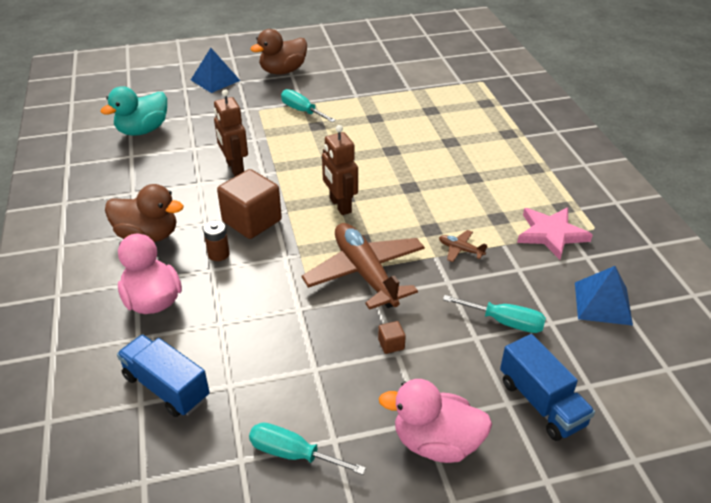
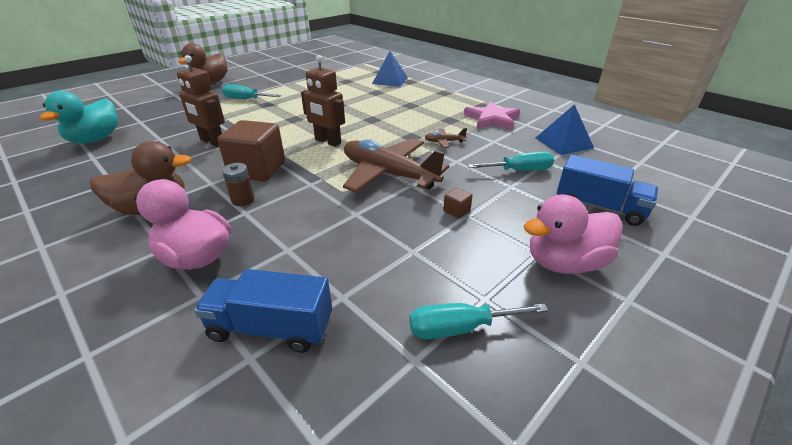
camera: 30 degrees left, 5 degrees down
blue pyramid [191,48,240,93] -> blue pyramid moved to [372,51,408,87]

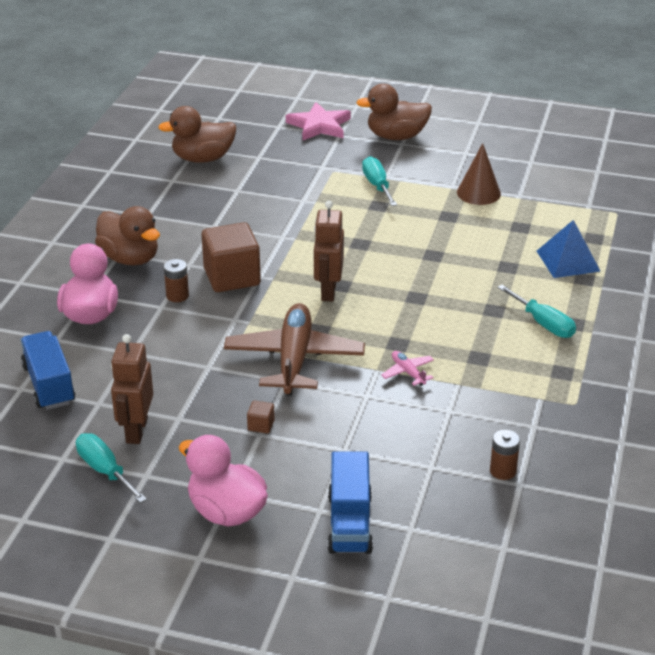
camera: 60 degrees right, 0 degrees up
turquoise duck [40,91,118,143] -> brown duck [158,106,236,163]
brown robot [177,55,225,147] -> brown robot moved to [111,334,153,444]
brown plane [424,128,467,148] -> pink plane [381,351,434,386]
pink star [464,101,520,130] -> pink star moved to [286,102,351,141]
turquoise screwdriver [468,152,554,171] -> turquoise screwdriver moved to [497,285,576,338]
blue pyramid [536,104,594,155] -> brown battery [490,430,520,480]
none -> brown cone [457,143,501,205]

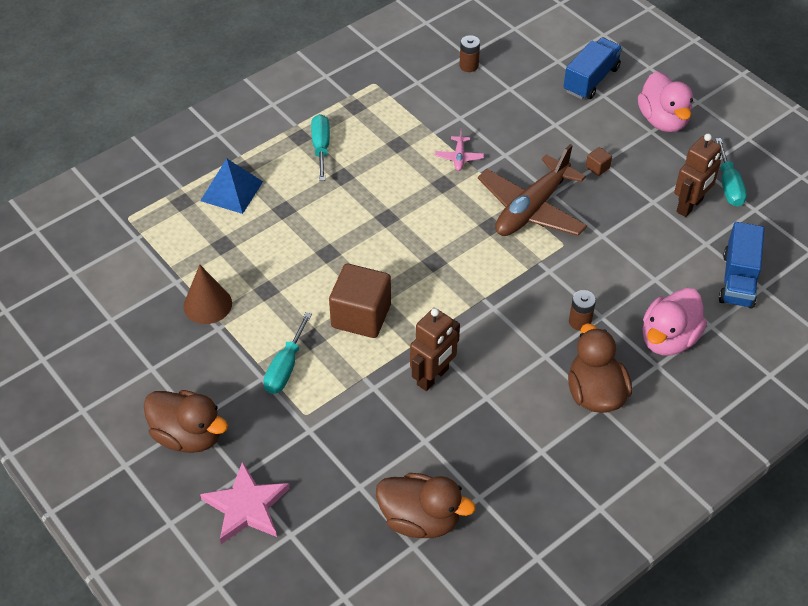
camera: 145 degrees left, 15 degrees up
brown cube [201,222,261,292] -> brown cube moved to [329,264,391,338]
brown robot [314,201,344,302] -> brown robot moved to [410,308,460,391]

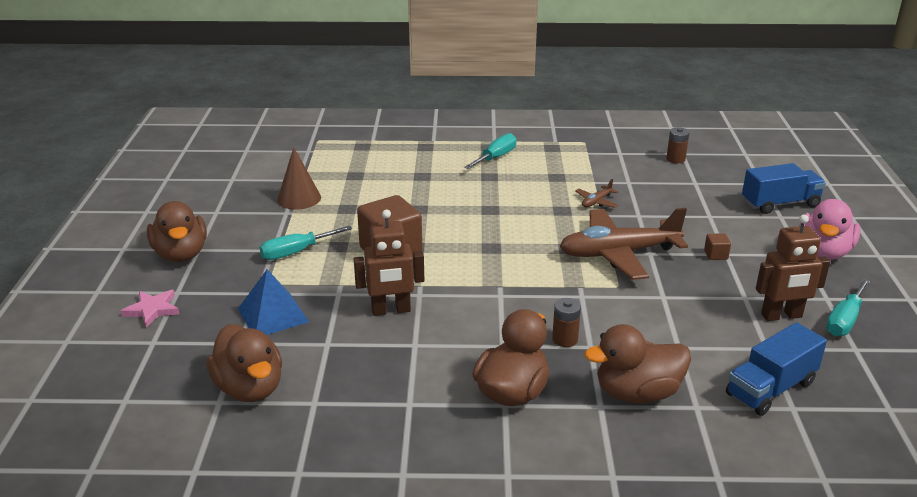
camera: 40 degrees right, 20 degrees down
blue pyramid [200,158,263,214] -> blue pyramid moved to [238,269,309,335]
pink star [200,461,290,544] -> pink star [121,290,179,328], size x0.65
pink plane [435,128,484,171] -> brown plane [576,179,618,208]
pink duck [642,288,707,356] -> brown duck [585,324,691,403]

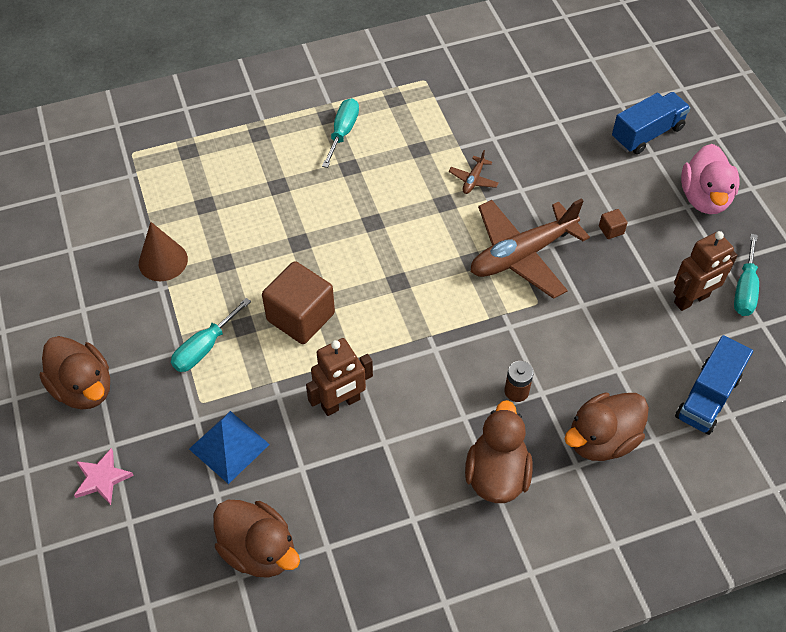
camera: 20 degrees left, 25 degrees up
brown battery [666,127,689,163] -> none

